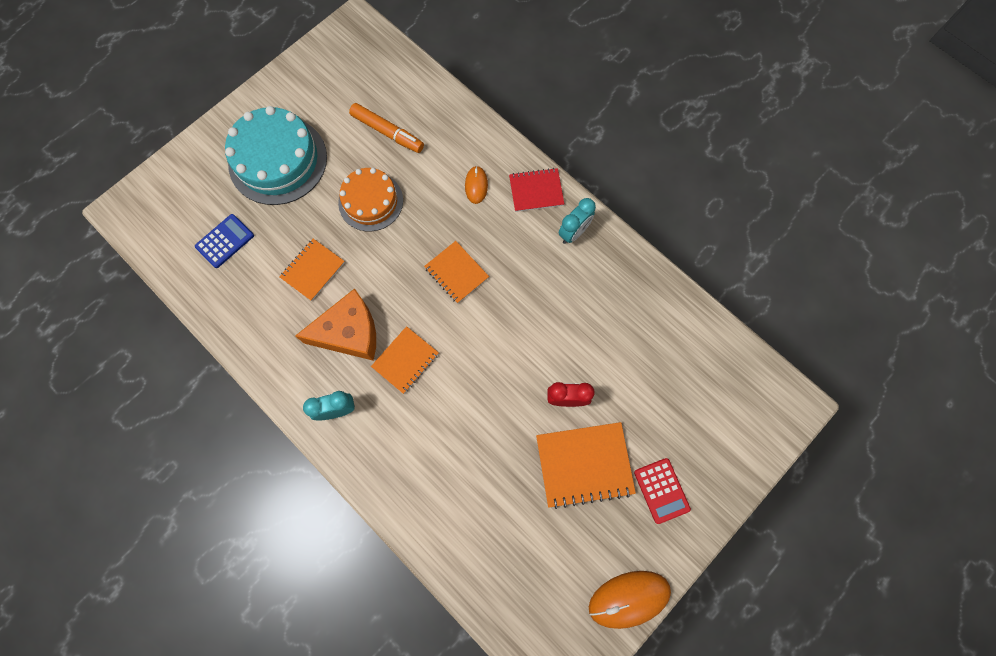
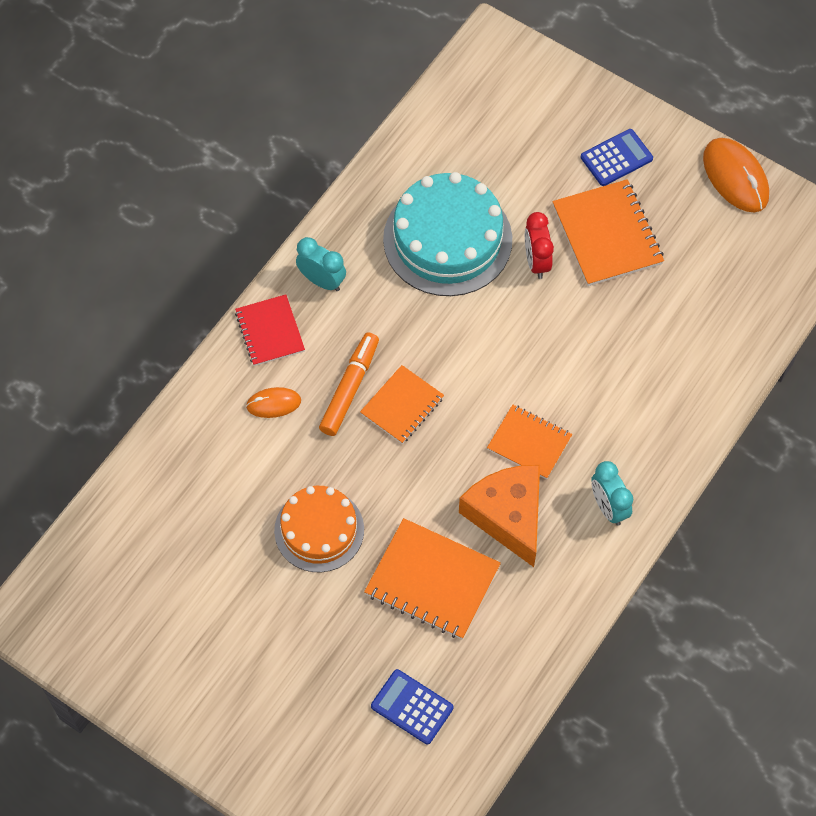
camera: 100 degrees left, 10 degrees down
turquoise cake [225,106,327,205] -> turquoise cake moved to [383,172,512,296]
orange notebook [279,239,345,301] -> orange notebook [364,518,501,639], size x1.56
orange marker [349,103,424,153] -> orange marker moved to [319,332,379,436]
red calculator [634,458,691,524] -> blue calculator [581,129,653,186]

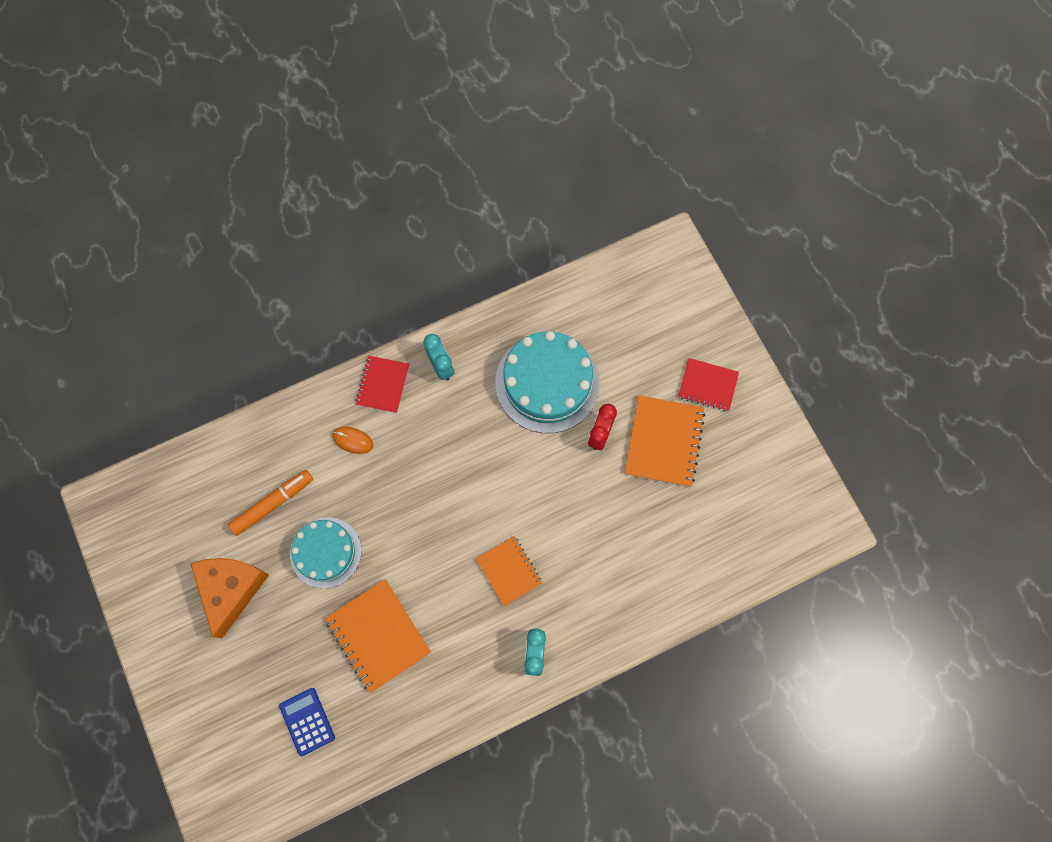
camera: 30 degrees right, 10 degrees up
orange cake [274,486,364,572] -> turquoise cake [290,517,361,588]
orange marker [319,332,379,436] -> orange marker moved to [228,470,313,536]
orange notebook [360,365,444,444] -> none
orange cheese [459,465,540,567] -> orange cheese moved to [190,558,269,638]
blue calculator [581,129,653,186] -> red notebook [678,358,739,411]
orange mouse [703,138,769,213] -> none

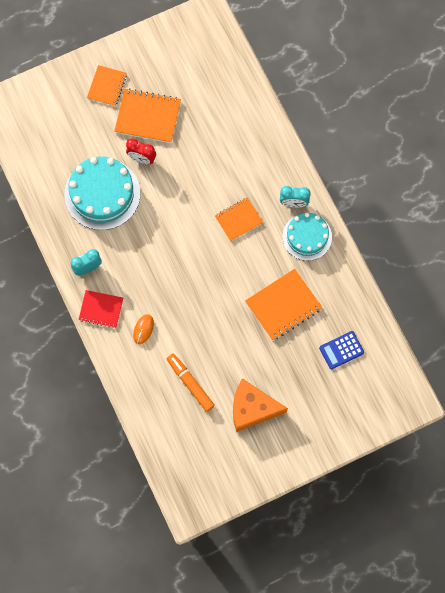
camera: 90 degrees left, 0 degrees up
turquoise cake [290,517,361,588] -> turquoise cake moved to [282,213,332,261]
red notebook [678,358,739,411] -> orange notebook [87,65,127,106]

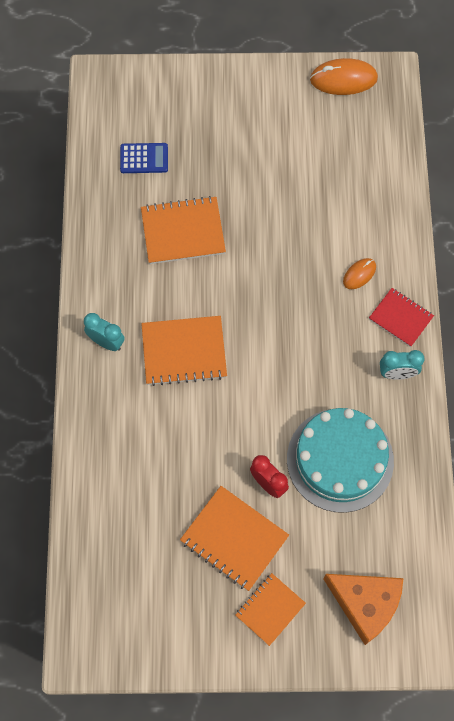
camera: 155 degrees left, 5 degrees down
orange marker [167,354,215,412] -> none
orange notebook [215,198,263,241] -> orange notebook [141,316,227,386], size x1.56
orange cheese [233,378,288,432] -> orange cheese moved to [323,574,403,645]
turquoise cake [282,213,332,261] -> none
none -> orange mouse [310,58,378,95]

